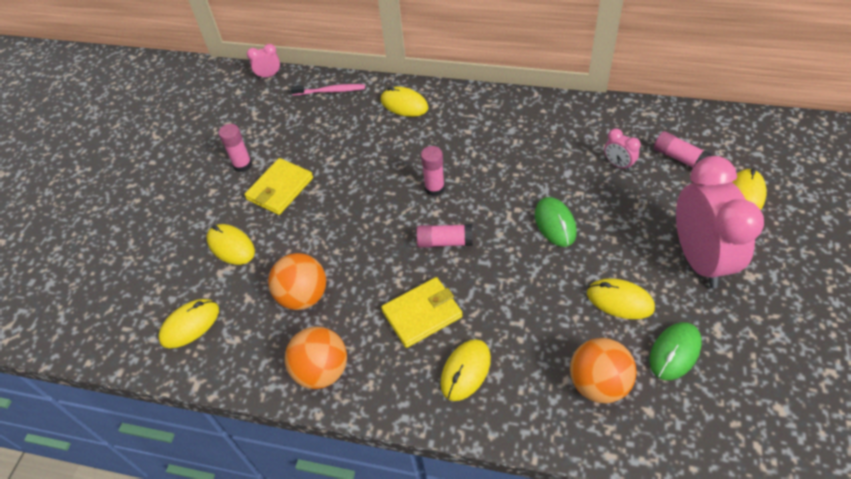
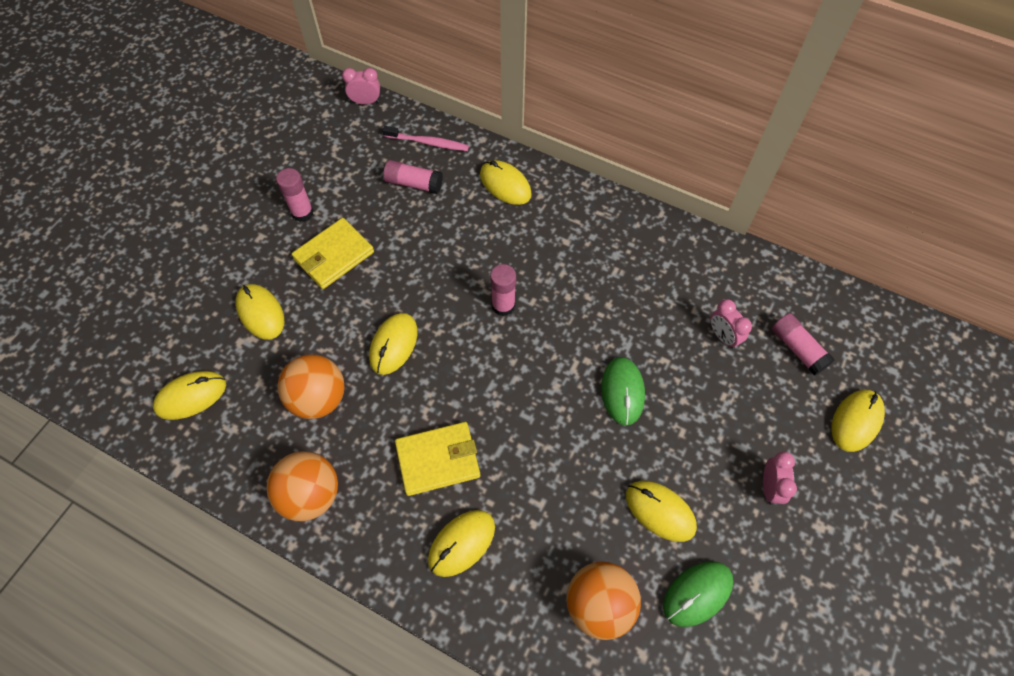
camera: 10 degrees right, 10 degrees up
pink glue stick [416,224,473,248] -> pink glue stick moved to [383,160,443,194]
pink clock [676,156,764,289] -> pink clock [763,452,797,505], size x0.41
none -> yellow mouse [369,313,417,375]

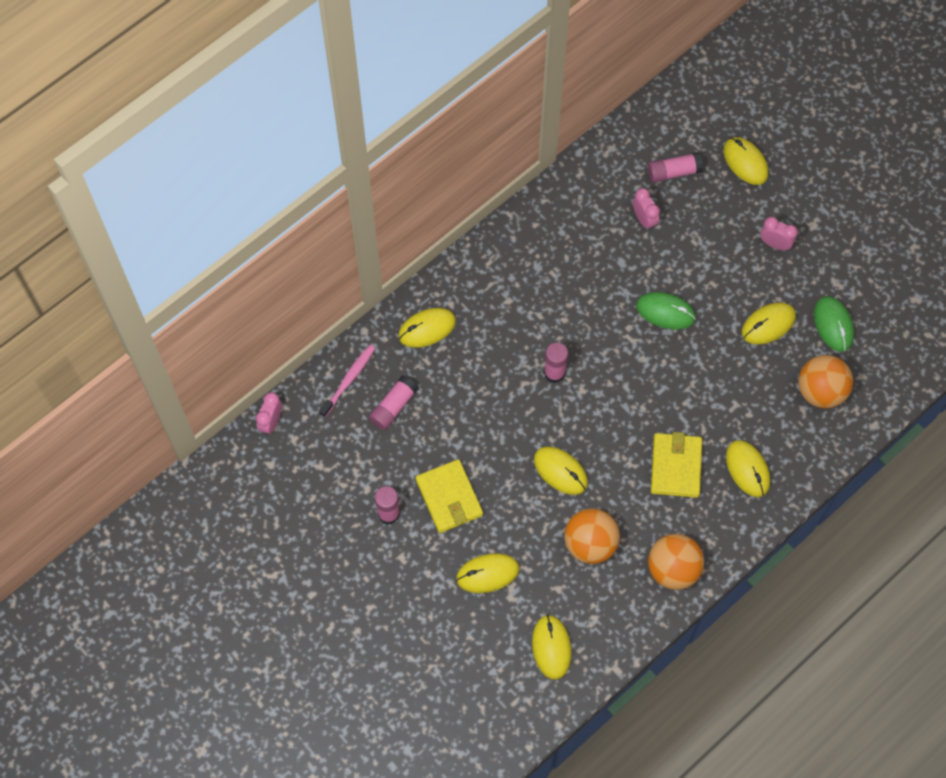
camera: 70 degrees left, 5 degrees up
pink clock [710,299,752,349] -> pink clock turned 105 degrees counterclockwise [633,188,660,231]

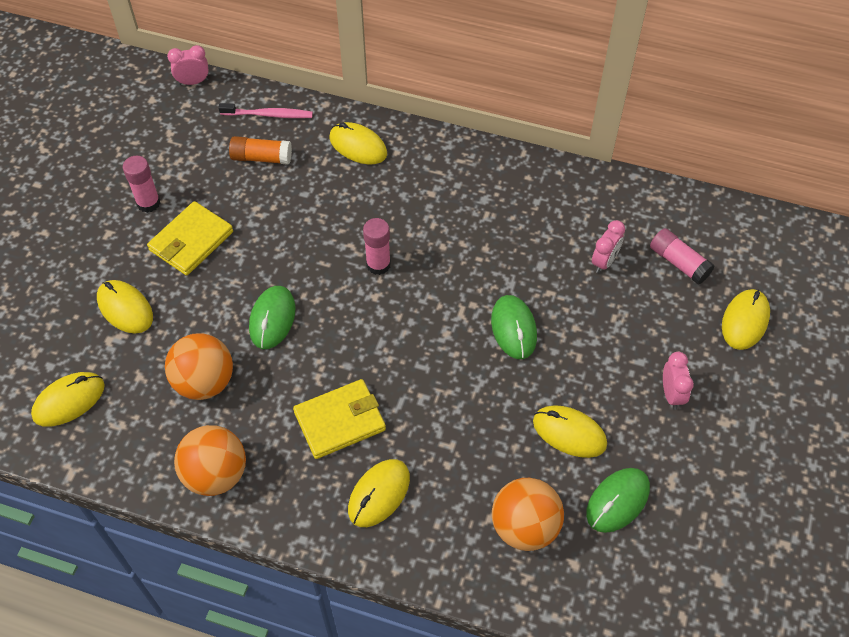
camera: 60 degrees right, 10 degrees down
pink glue stick [369,375,418,430] -> orange glue stick [229,136,292,165]
yellow mouse [534,446,588,495] -> green mouse [249,286,295,349]

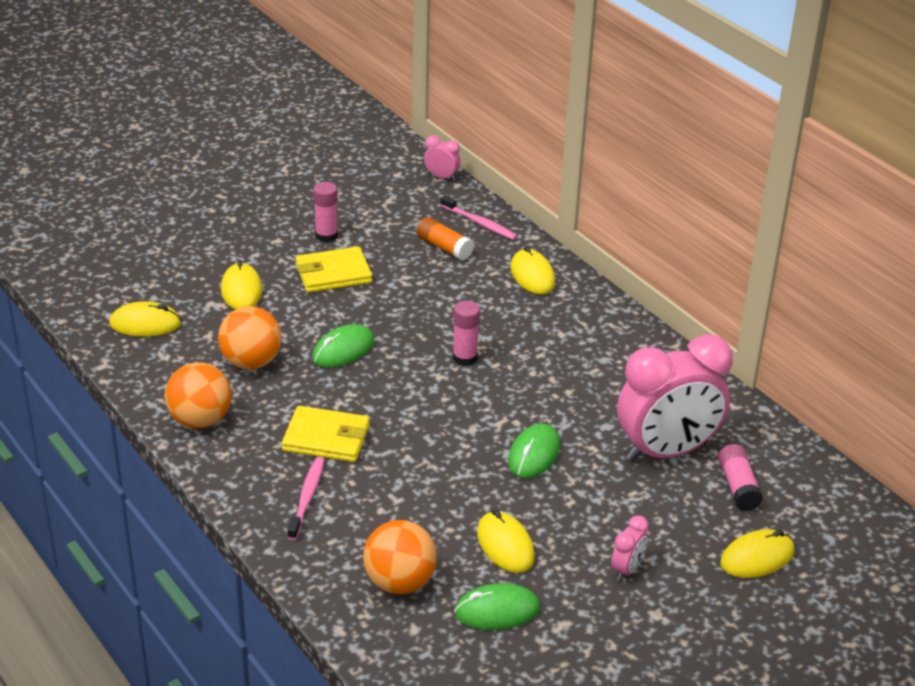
camera: 35 degrees right, 20 degrees down
yellow mouse [348,459,410,527] -> pink toothbrush [287,457,325,540]
pink clock [592,220,625,273] -> pink clock [617,334,733,462], size x2.45

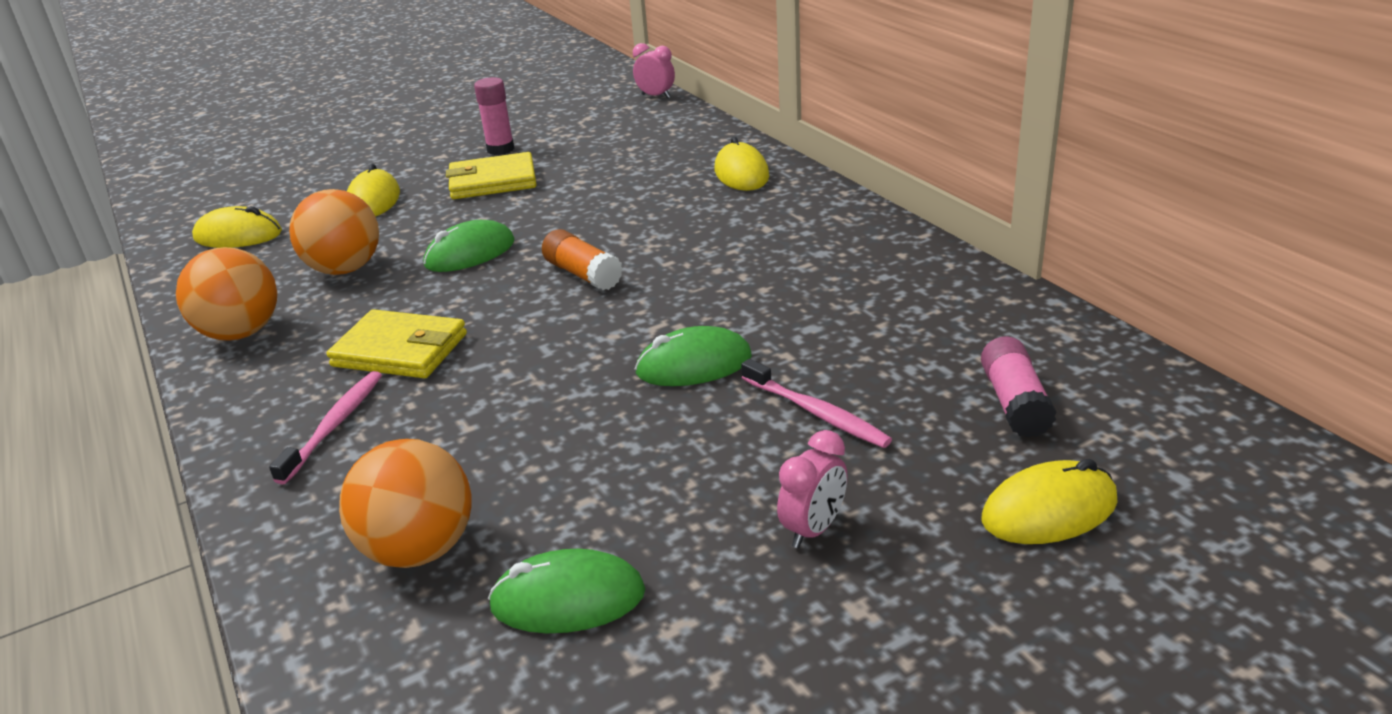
camera: 10 degrees right, 5 degrees down
orange glue stick [416,217,474,261] -> orange glue stick moved to [542,229,623,290]
pink toothbrush [440,195,517,240] -> pink toothbrush moved to [741,359,892,448]
pink glue stick [453,301,480,366] -> none
yellow mouse [477,510,535,573] -> none
green mouse [508,423,560,478] -> green mouse turned 45 degrees clockwise [635,326,752,386]
pink clock [617,334,733,462] -> none

